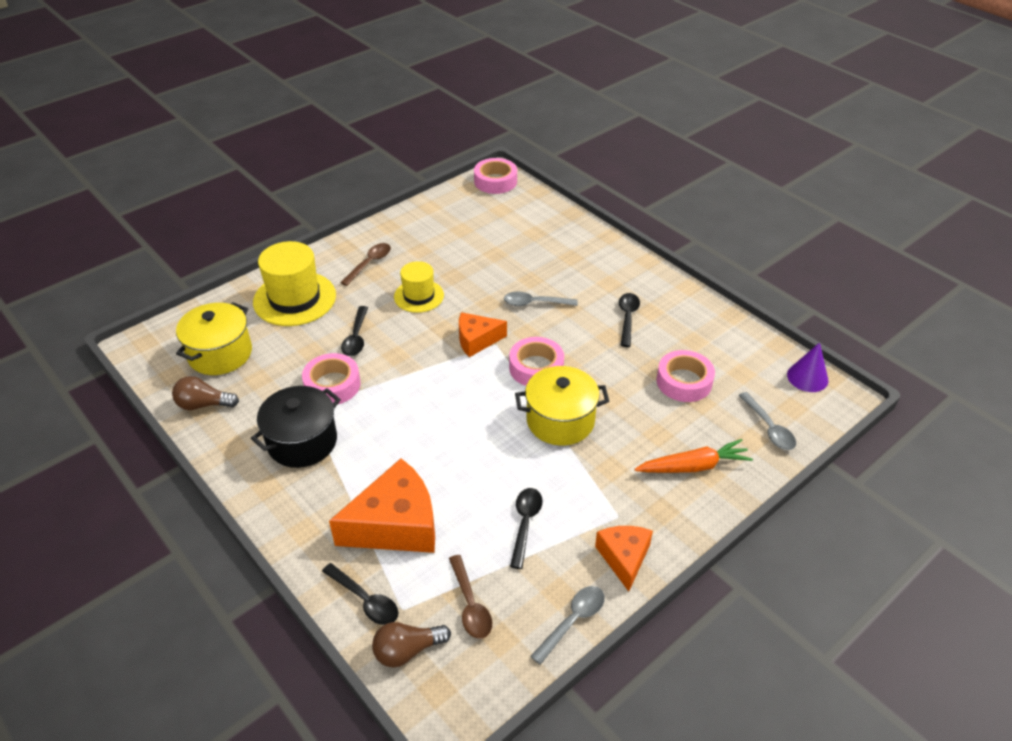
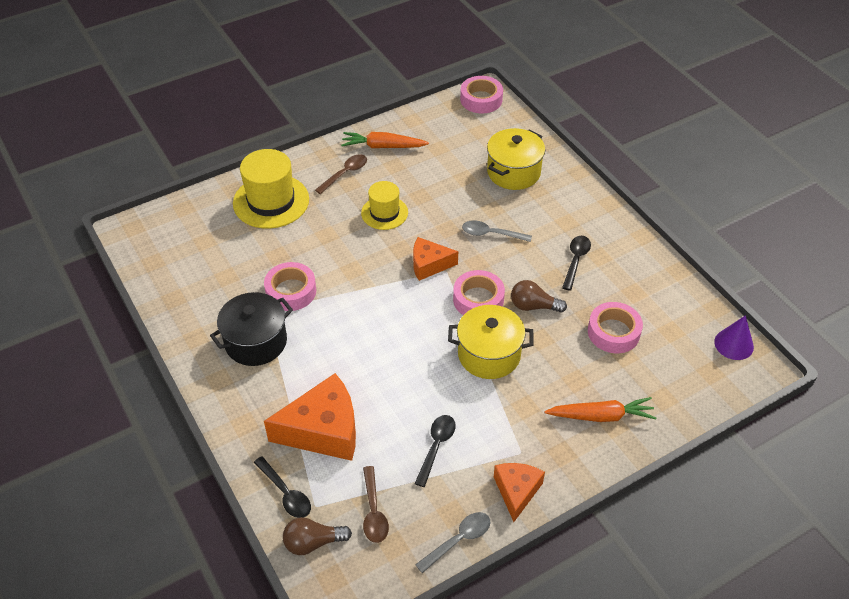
camera: 10 degrees right, 5 degrees up
brown light bulb [172,376,239,410] -> brown light bulb moved to [511,280,567,313]
yellow pot [176,302,252,375] -> yellow pot moved to [487,128,545,190]
black spoon [341,306,368,356] -> none
grey spoon [738,392,796,450] -> none
none -> orange carrot [341,132,429,148]

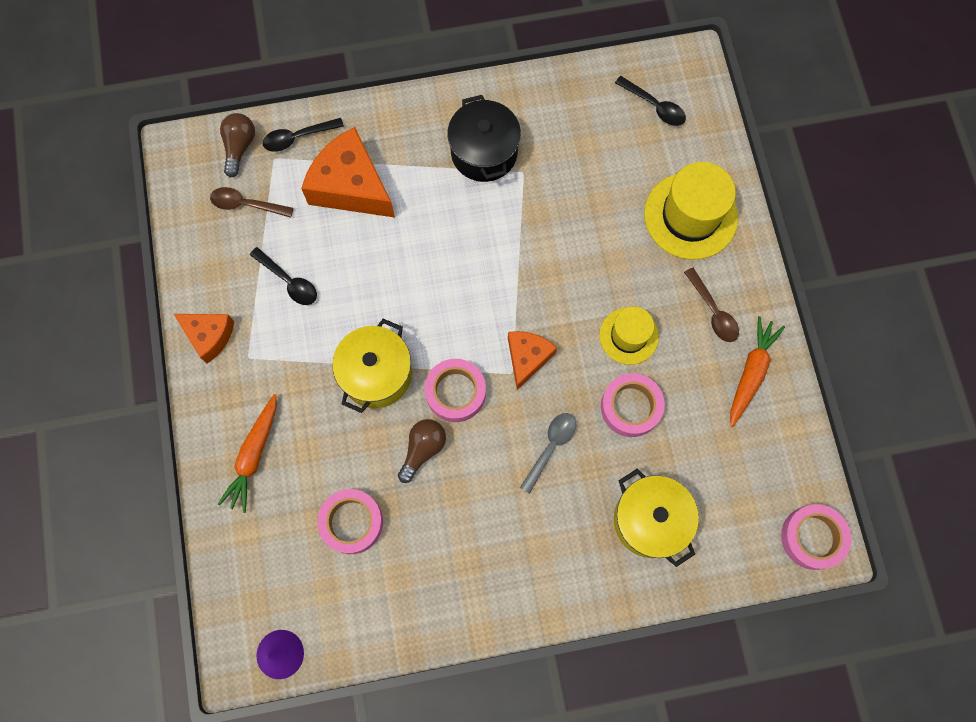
camera: 110 degrees right, 25 degrees up
pink tape [264,262,316,311] -> pink tape moved to [601,373,665,437]
orange cheese [264,373,356,461] -> orange cheese turned 120 degrees clockwise [301,127,395,218]
grey spoon [415,512,491,573] -> none
black spoon [562,236,591,291] -> black spoon moved to [615,76,686,126]

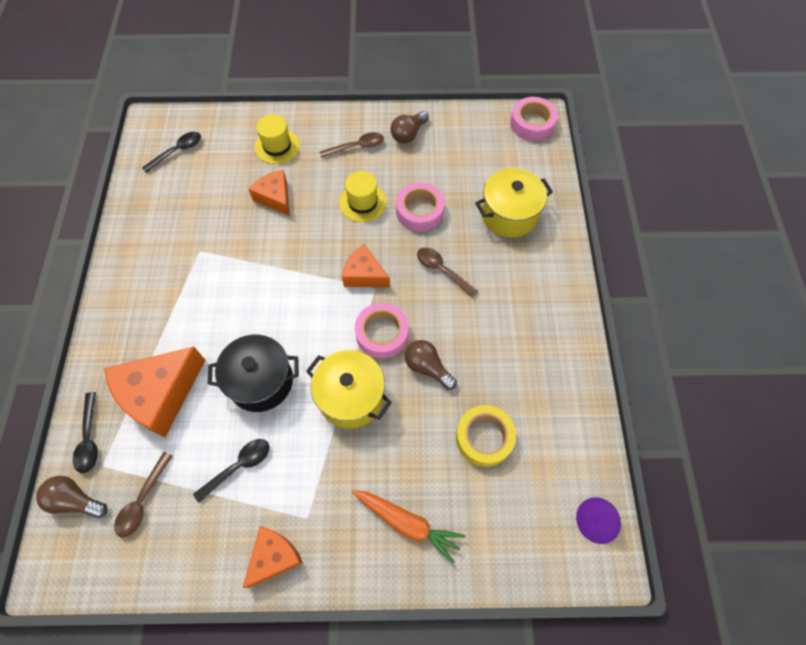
camera: 80 degrees left, 10 degrees down
pink tape [317,489,383,554] -> yellow tape [456,405,516,467]
black pot [447,95,521,182] -> black pot moved to [208,335,299,412]
grey spoon [520,413,576,494] -> brown spoon [417,247,478,298]
yellow hat [644,162,738,260] -> yellow hat [255,114,300,164], size x0.61
orange carrot [730,316,785,427] -> brown light bulb [390,111,429,143]
none -> orange cheese [248,170,290,216]

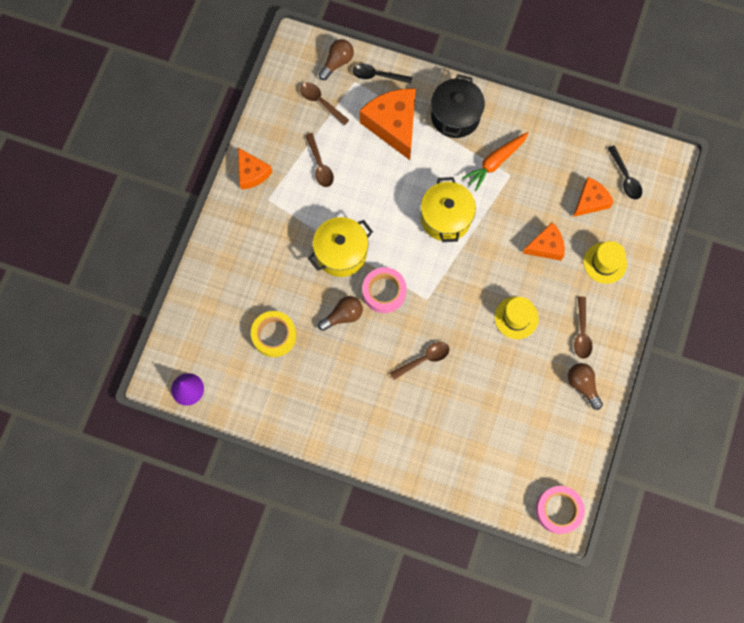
camera: 110 degrees right, 10 degrees up
black spoon [193,439,269,503] -> brown spoon [305,133,334,187]
black pot [208,335,299,412] -> black pot moved to [431,74,485,138]
orange cheese [342,244,390,287] -> orange cheese moved to [573,177,614,217]
orange carrot [352,490,465,564] -> orange carrot moved to [462,132,529,191]
pink tape [396,183,445,232] -> none
yellow pot [475,168,553,238] -> yellow pot moved to [421,177,476,242]

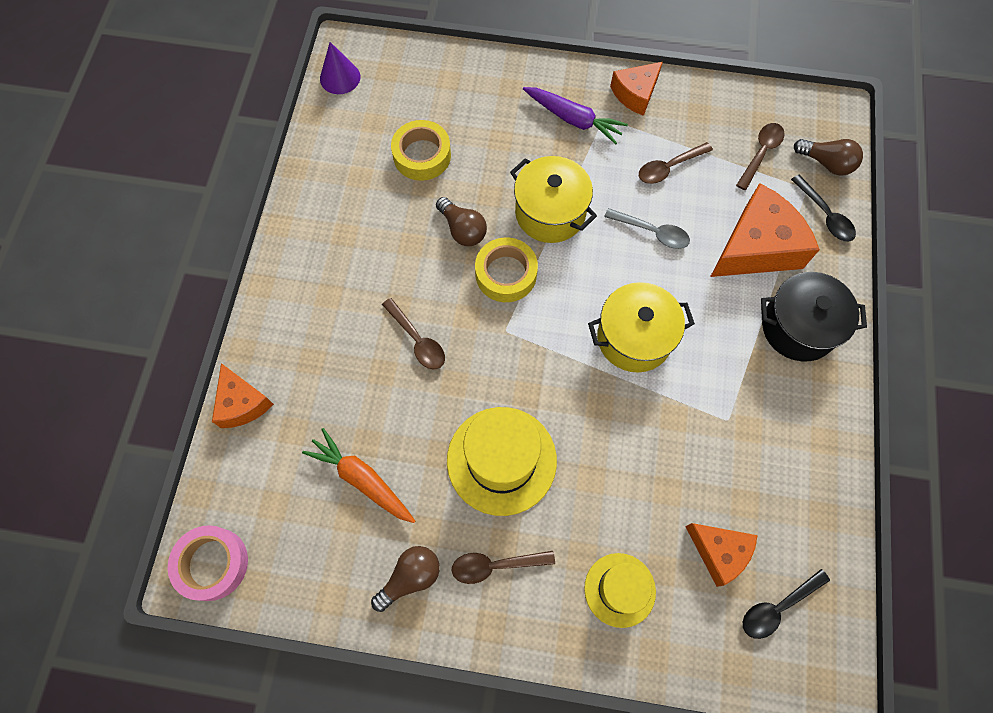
camera: 80 degrees right, 5 degrees down
black spoon [352,63,412,84] -> black spoon turned 150 degrees clockwise [791,175,856,242]
pink tape [362,267,407,313] -> yellow tape [475,238,538,302]
orange carrot [462,132,529,191] -> orange carrot moved to [302,428,415,523]
yellow hat [495,297,539,339] -> yellow hat [447,407,557,516], size x1.63
orange cheese [523,222,565,261] -> orange cheese moved to [212,363,274,428]
none -> purple carrot [523,87,628,144]
none -> grey spoon [604,208,690,249]

